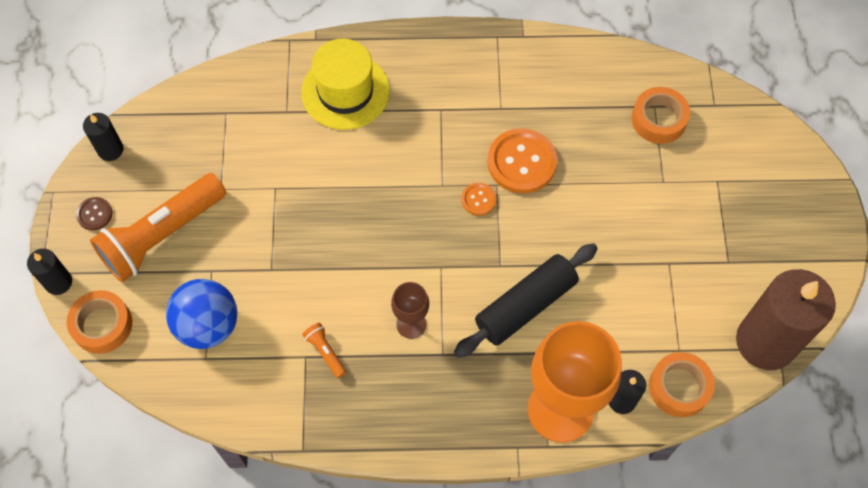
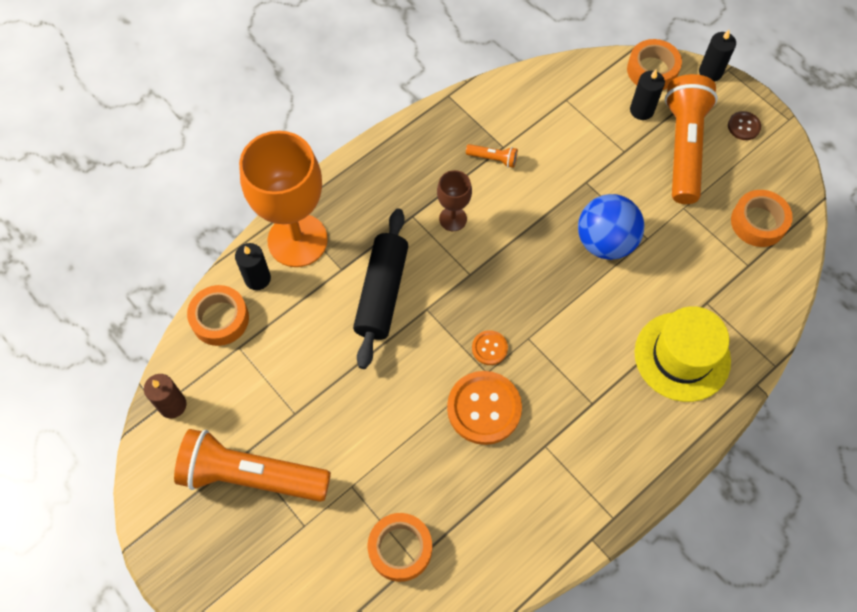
camera: 140 degrees right, 0 degrees up
black candle [83,113,124,161] -> black candle moved to [630,70,665,120]
blue ball [166,279,237,349] -> blue ball moved to [578,194,644,260]
brown candle [736,269,836,370] -> brown candle [144,374,187,419], size x0.47
none -> orange flashlight [174,429,331,502]
none -> orange tape [731,190,793,247]

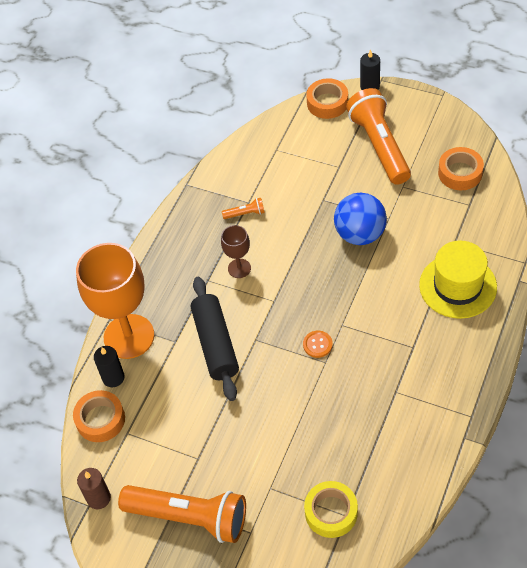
camera: 20 degrees left, 10 degrees down
orange flashlight [174,429,331,502] -> orange flashlight turned 150 degrees counterclockwise [118,485,246,543]
orange tape [368,513,432,582] -> yellow tape [304,481,358,538]
orange button [447,371,522,445] -> none
black candle [630,70,665,120] -> none
brown button [728,111,761,140] -> none

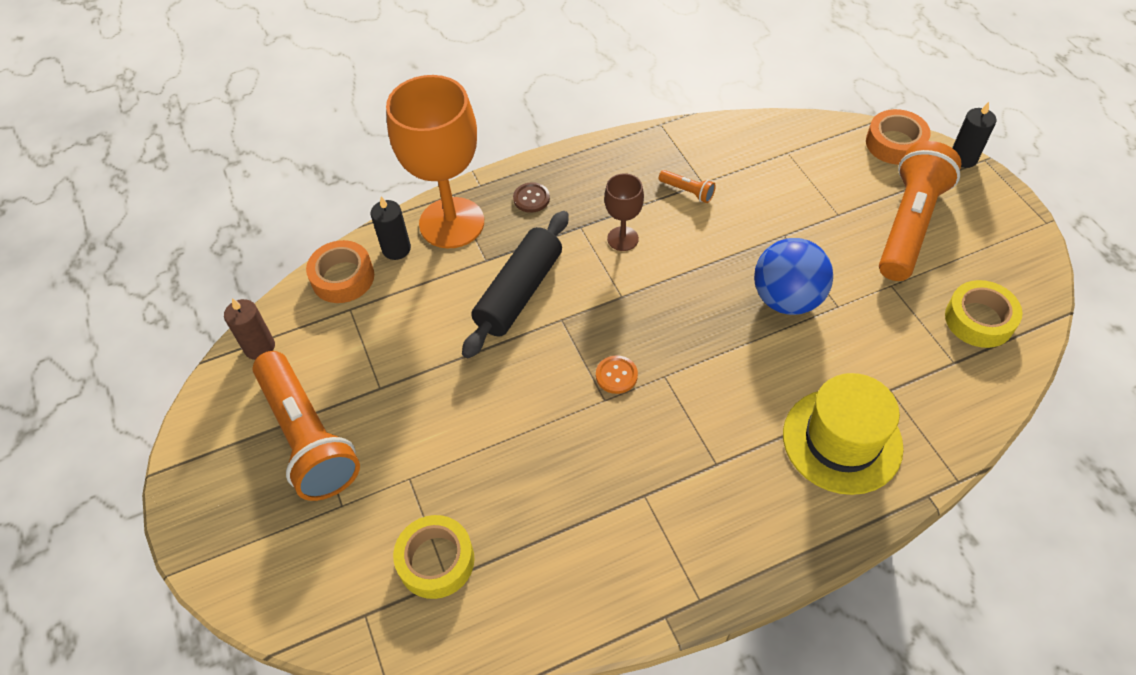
camera: 40 degrees right, 0 degrees up
orange tape [438,147,484,190] -> yellow tape [945,280,1022,348]
none -> brown button [513,182,550,213]

